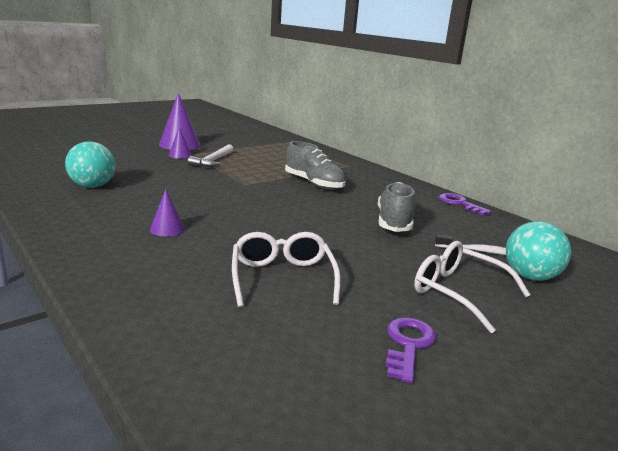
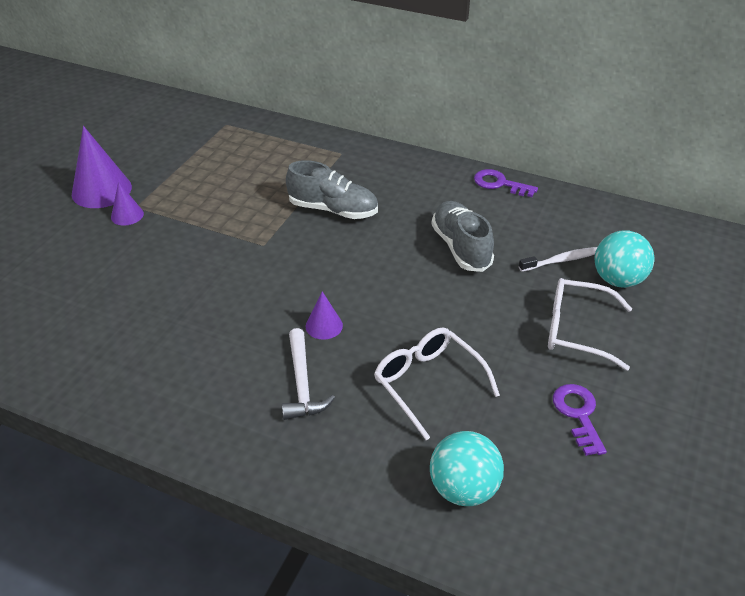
camera: 25 degrees left, 20 degrees up
turquoise ball [65,141,115,188] -> turquoise ball moved to [430,431,504,506]
purple cone [150,189,185,237] -> purple cone moved to [306,292,343,340]
white hammer [188,144,234,167] -> white hammer moved to [282,328,335,420]

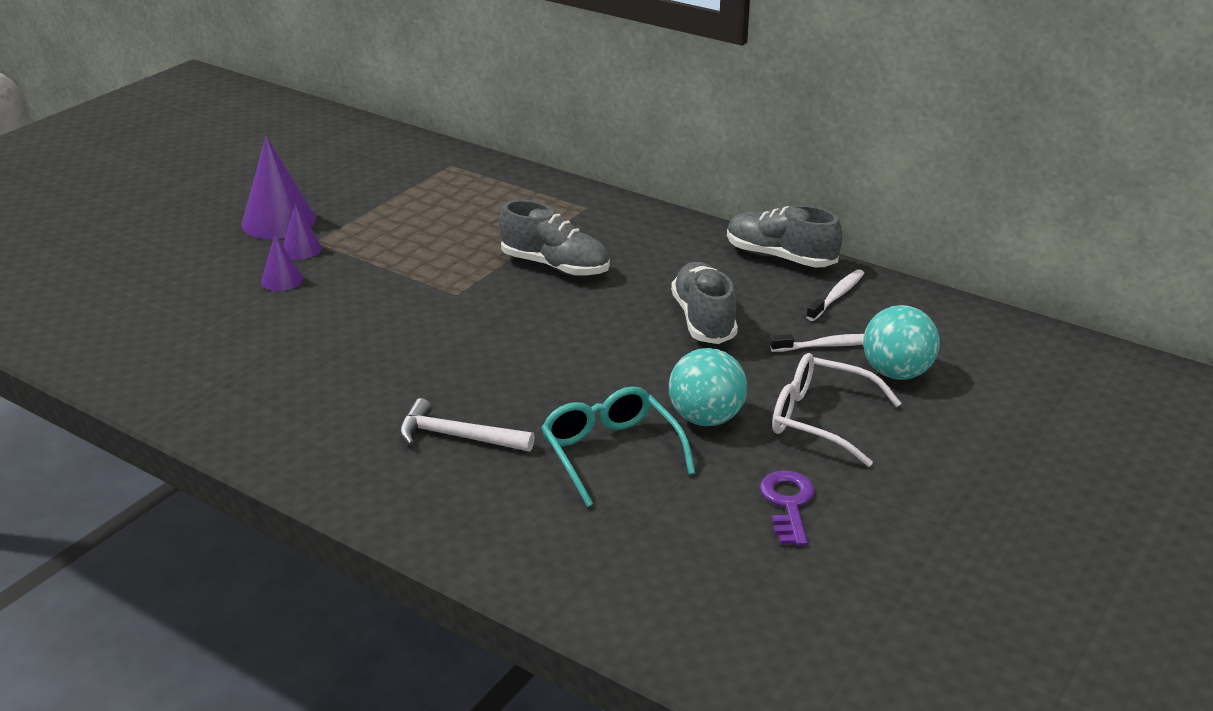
camera: 10 degrees right, 10 degrees down
white hammer [282,328,335,420] -> white hammer turned 105 degrees clockwise [400,398,535,451]
purple cone [306,292,343,340] -> purple cone moved to [261,234,303,291]
white glasses [374,328,500,440] -> turquoise glasses [541,386,695,507]
turquoise ball [430,431,504,506] -> turquoise ball moved to [669,348,747,426]
purple key [474,169,538,197] -> grey shoe [727,205,842,268]
none -> white toothbrush [806,269,865,321]

